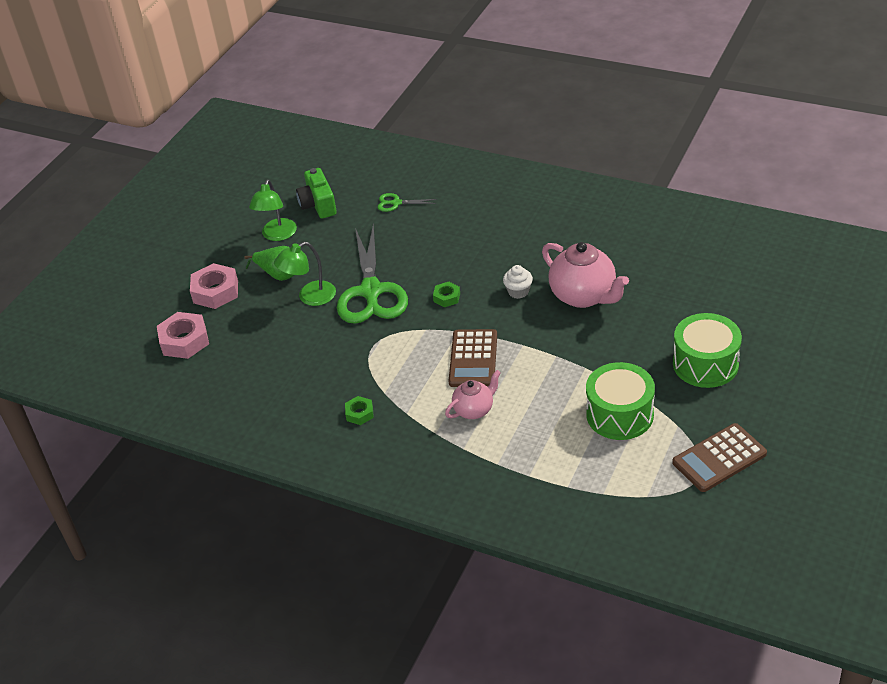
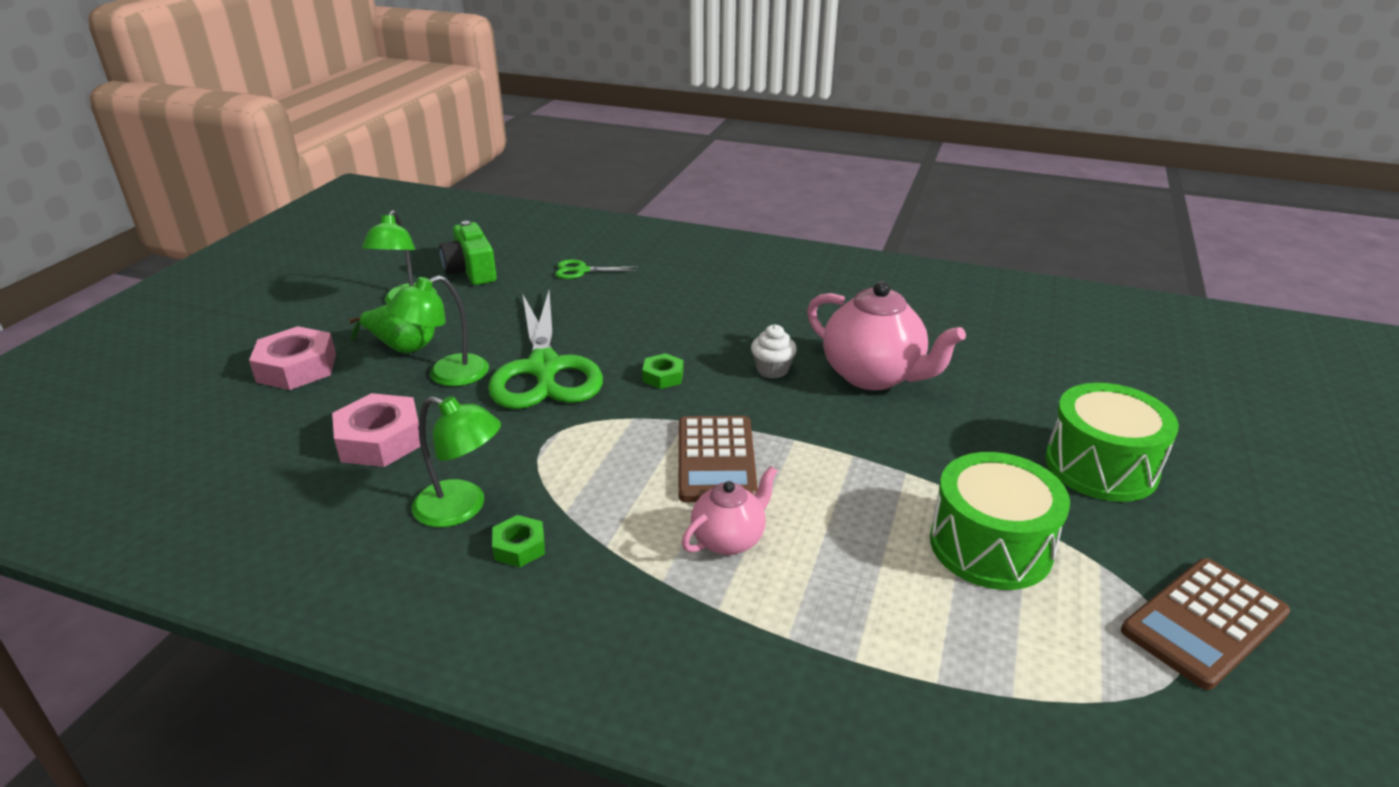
camera: 10 degrees left, 10 degrees down
pink nut [157,312,209,359] -> pink nut moved to [332,393,421,467]
none -> green lamp [412,396,501,527]

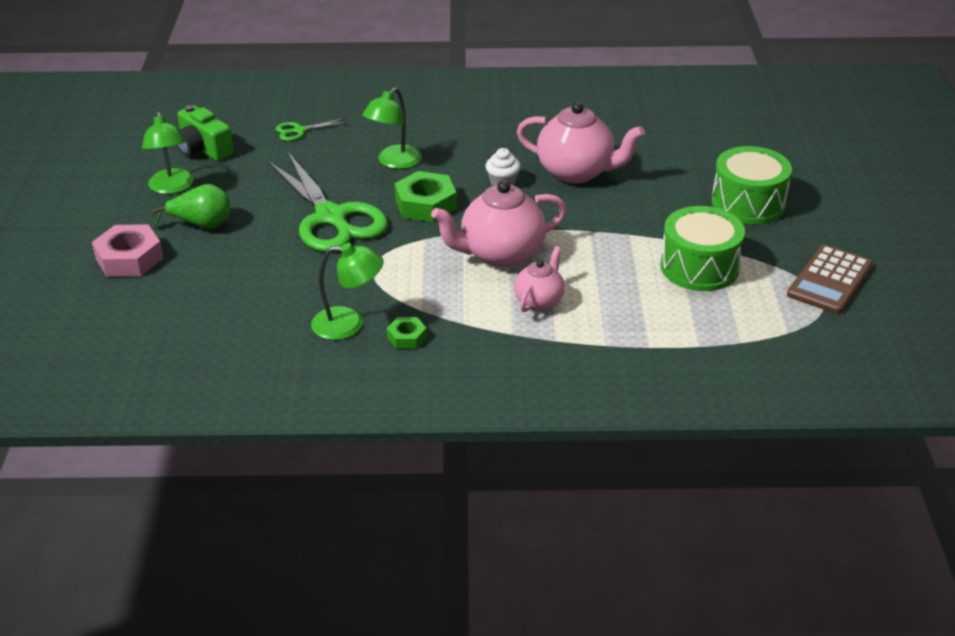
camera: 20 degrees left, 5 degrees up
pink nut [332,393,421,467] -> none
green lamp [387,275,489,386] -> green lamp moved to [363,87,422,169]
green nut [642,353,684,389] -> green nut [395,171,457,222], size x1.84
brown calculator [678,416,758,502] -> pink teapot [431,180,567,267]

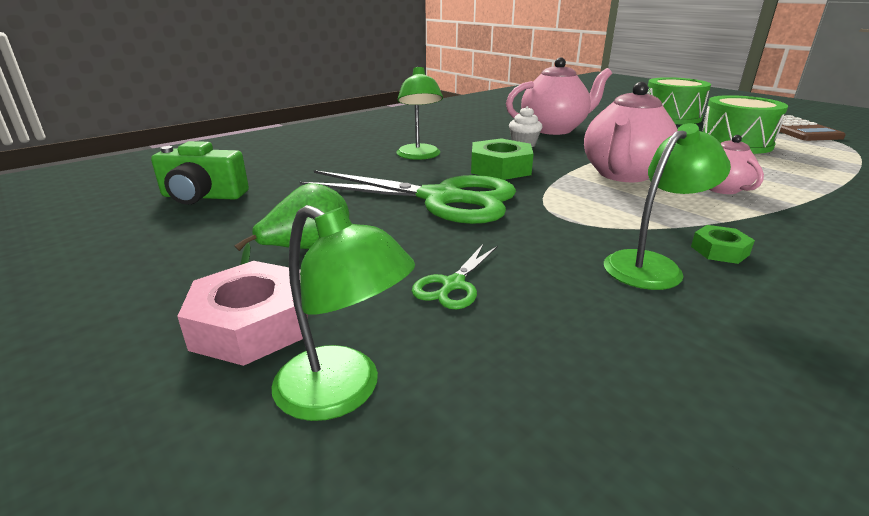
camera: 40 degrees left, 10 degrees down
green lamp [142,111,193,194] -> green lamp moved to [271,205,415,421]
green scissors [276,118,348,141] -> green scissors moved to [412,244,498,309]

